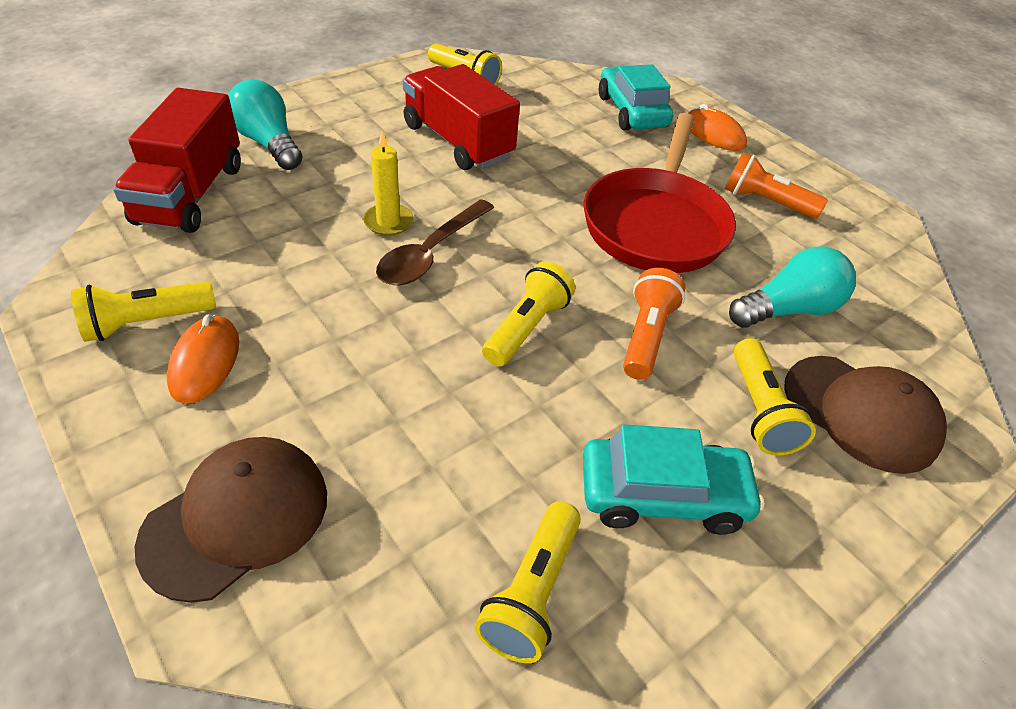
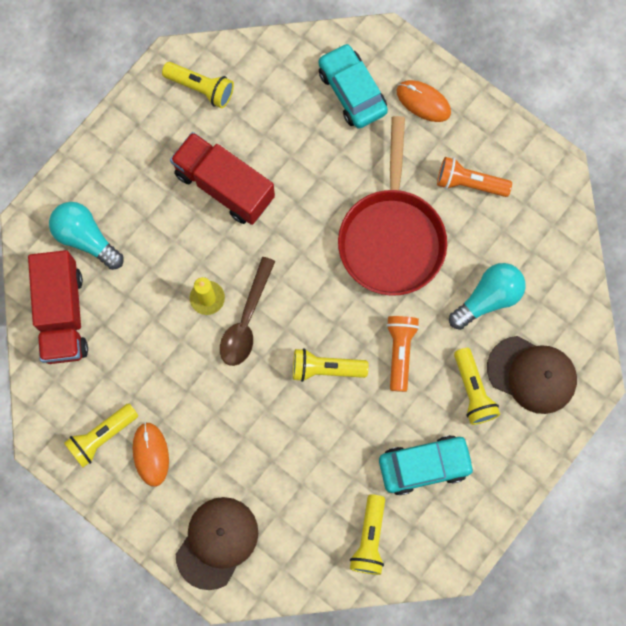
camera: 10 degrees left, 30 degrees up
yellow flashlight [482,261,575,366] -> yellow flashlight turned 105 degrees counterclockwise [293,348,369,382]

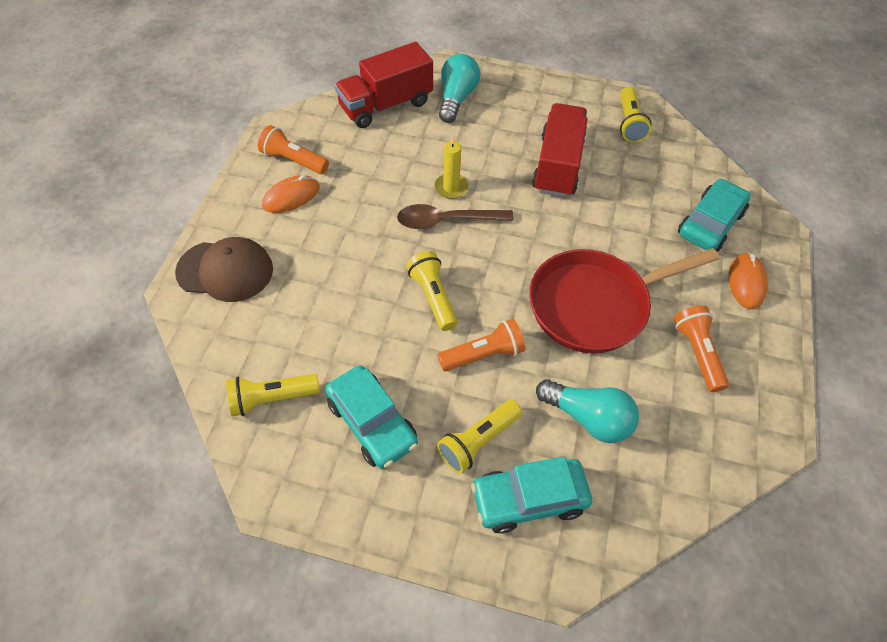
camera: 65 degrees right, 20 degrees down
yellow flashlight [64,404,138,467] -> orange flashlight [258,125,329,174]
brown cap [487,336,577,414] -> turquoise car [471,456,592,534]

